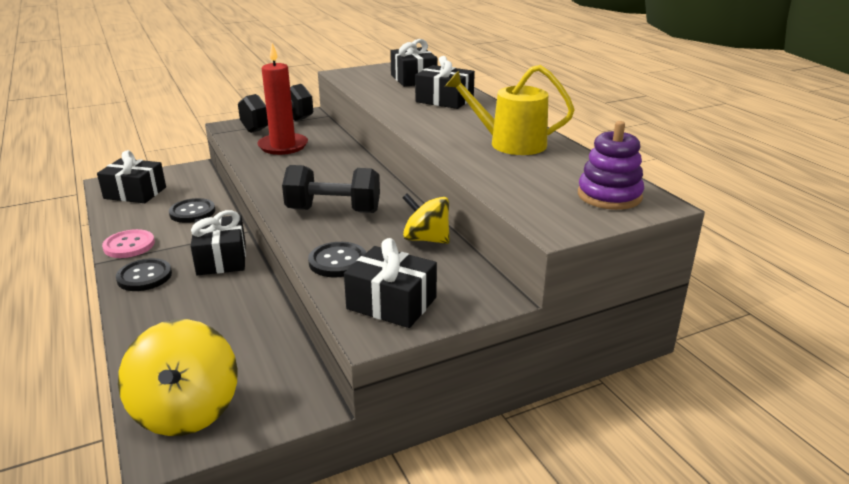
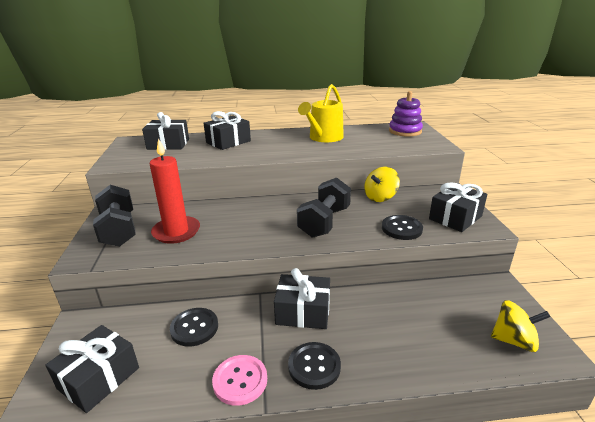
camera: 70 degrees left, 0 degrees up
yellow spinning top [118,319,238,436] -> yellow spinning top [491,300,551,352], size x0.66

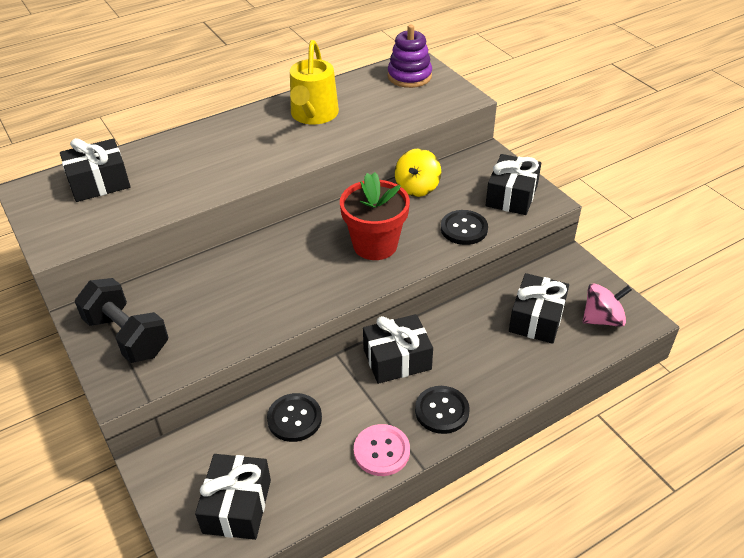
camera: 25 degrees left, 15 degrees up
red candle [150,138,200,244] -> none
black gift [204,111,251,150] -> black gift moved to [509,273,569,344]
black dumbbell [297,178,351,238] -> red flower pot [340,172,410,260]
yellow spinning top [491,300,551,352] -> pink spinning top [583,283,632,327]

